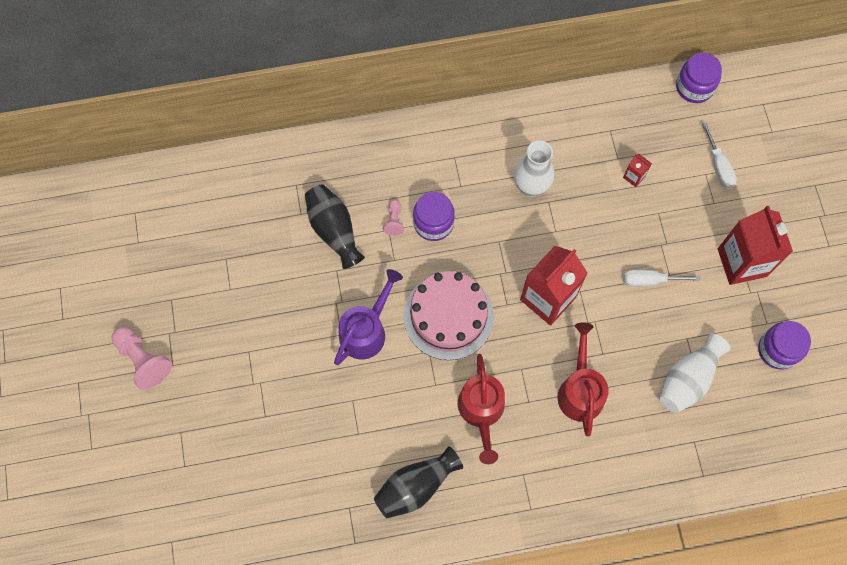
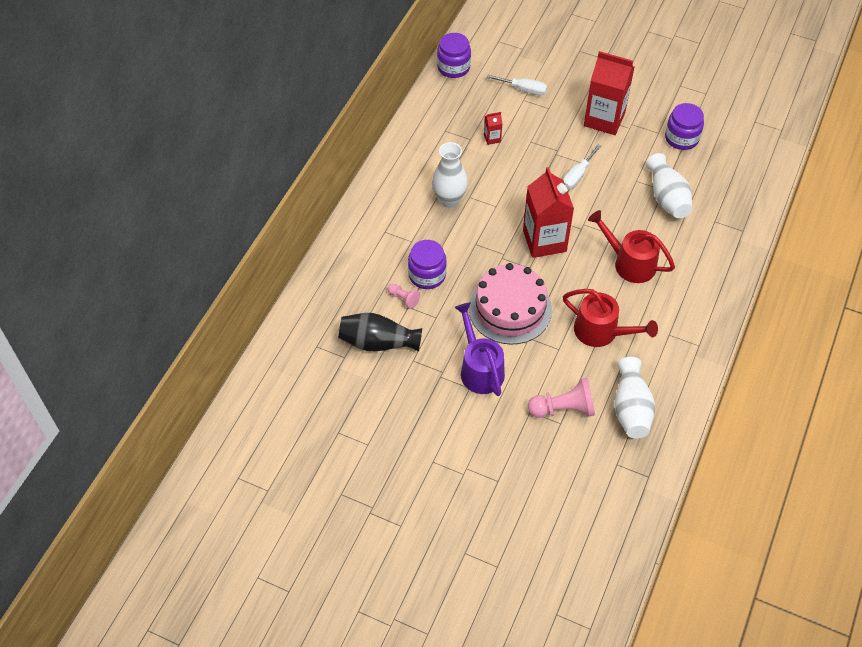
camera: 55 degrees left, 15 degrees down
pink pawn [112,326,172,390] -> pink pawn moved to [528,378,595,418]
black vase [374,446,463,518] -> white vase [614,357,655,439]

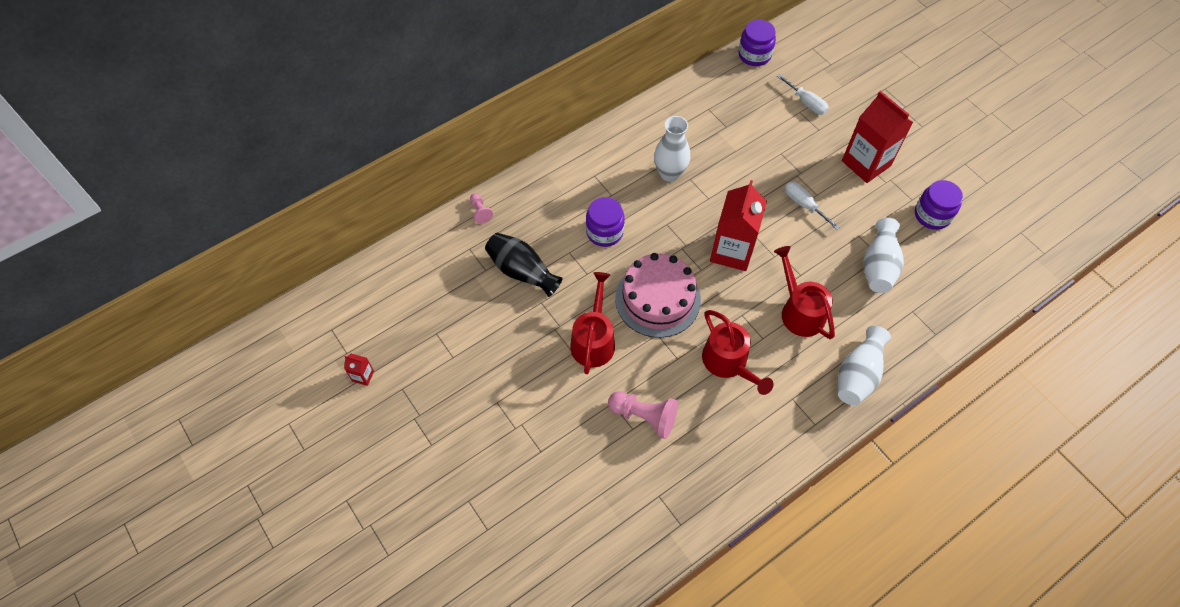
camera: 30 degrees right, 5 degrees up
pink pawn [387,284,420,309] -> pink pawn moved to [470,193,493,224]
purple watering can [454,303,505,396] -> red watering can [570,272,615,374]
red carton [484,112,502,145] -> red carton moved to [344,354,374,386]
white screwdriver [563,144,601,189] -> white screwdriver turned 75 degrees clockwise [785,182,840,230]
white vase [614,357,655,439] -> white vase moved to [838,326,891,405]

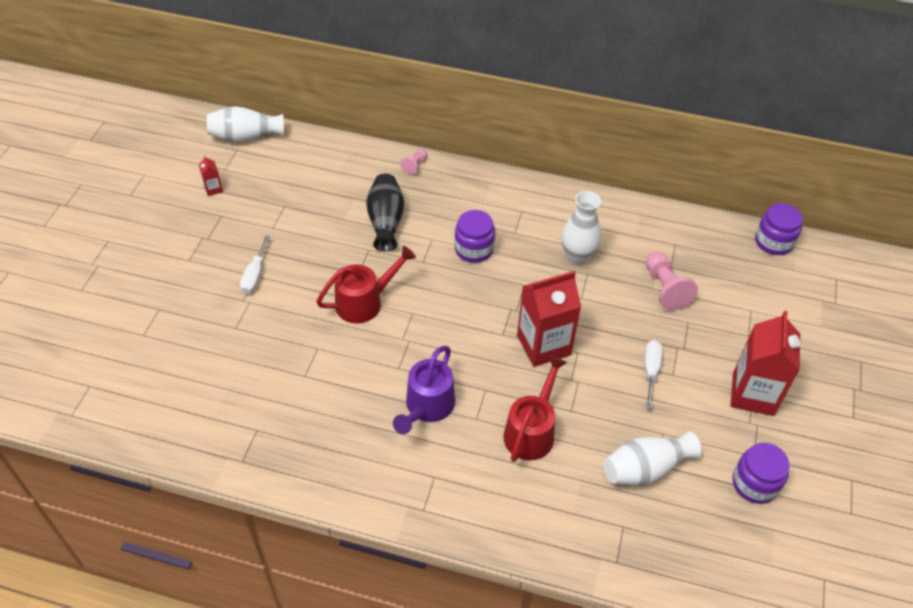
camera: 50 degrees right, 10 degrees down
pink pawn [608,391,678,439] -> pink pawn moved to [646,252,698,311]
pink cake [615,253,701,338] -> none
red watering can [702,310,773,395] -> purple watering can [393,346,455,434]
white screwdriver [777,74,829,115] -> white screwdriver moved to [240,235,270,294]
white vase [838,326,891,405] -> white vase moved to [207,106,284,142]

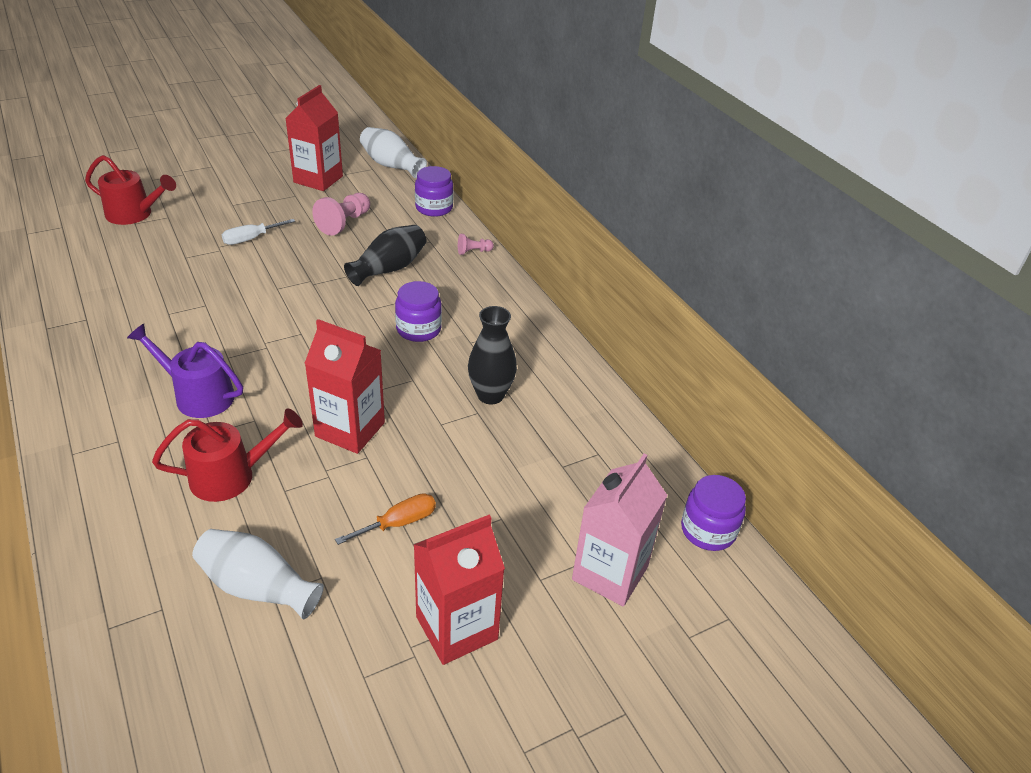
camera: 45 degrees right, 10 degrees down
red carton [199,155,223,196] -> red carton [285,85,343,191], size x2.39
red watering can [316,246,416,323] -> red watering can moved to [85,155,176,225]
purple watering can [393,346,455,434] -> purple watering can turned 45 degrees clockwise [127,324,243,418]
white vase [562,191,601,266] -> black vase [468,306,517,405]
white screwdriver [644,340,663,409] -> orange screwdriver [335,493,436,545]
pink pawn [646,252,698,311] -> pink pawn moved to [312,193,370,236]
purple jar [732,443,790,504] -> purple jar moved to [415,166,454,217]
none -> pink carton [572,454,668,606]

